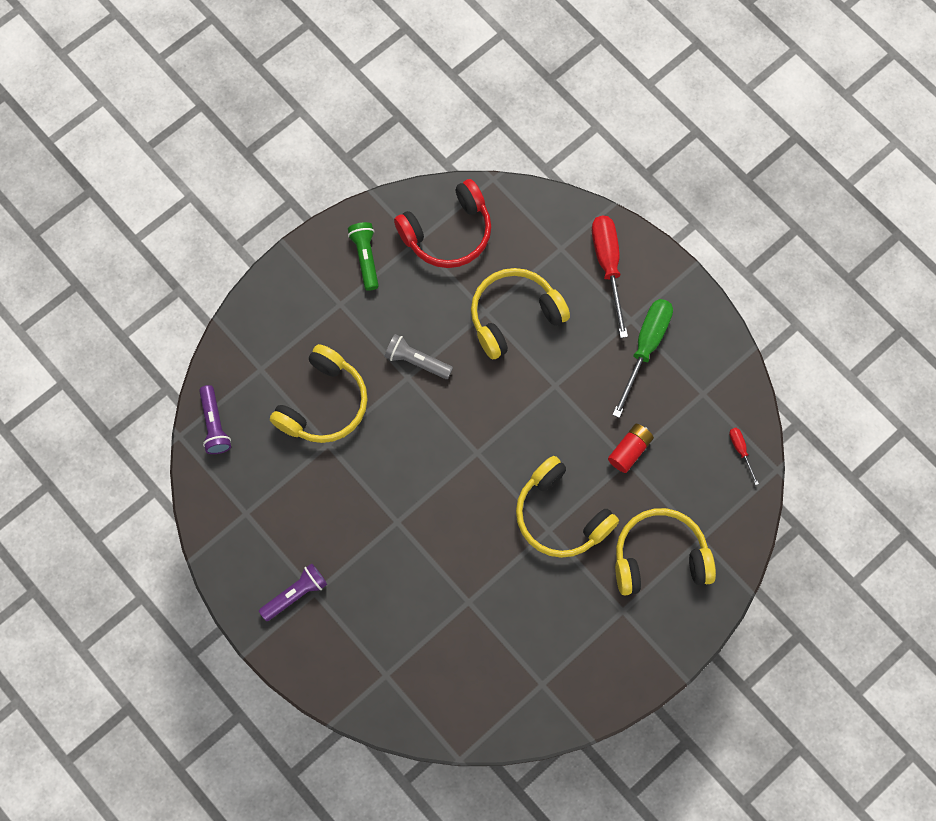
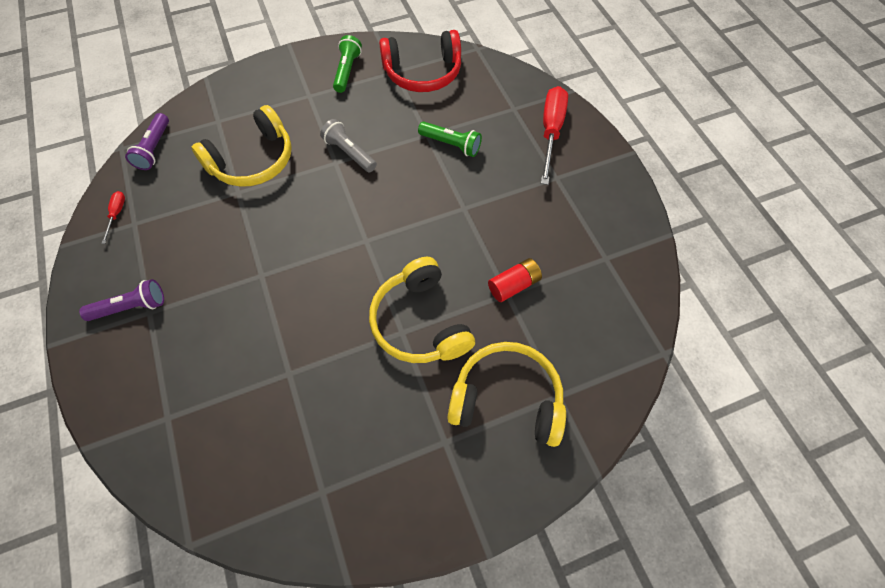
camera: 20 degrees right, 10 degrees down
yellow headphones [471,268,570,359] -> green flashlight [418,122,482,157]
green screwdriver [612,299,673,418] -> none
red screwdriver [729,428,759,485] -> red screwdriver moved to [101,191,125,244]

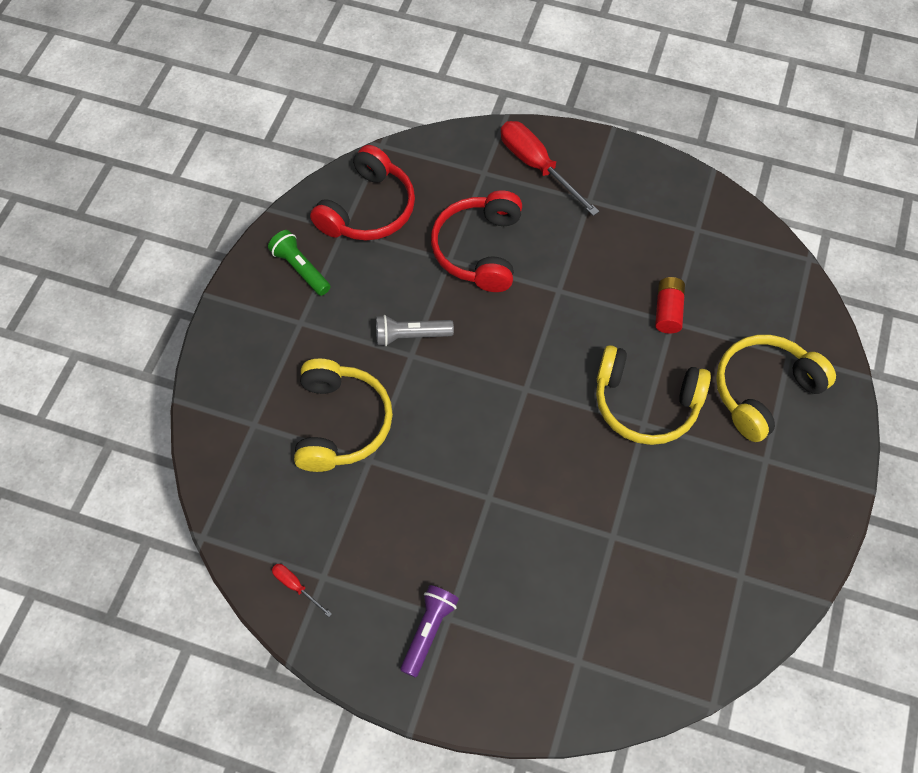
camera: 50 degrees left, 0 degrees up
purple flashlight [125,113,169,170] -> none
green flashlight [418,122,482,157] -> red headphones [431,190,522,292]

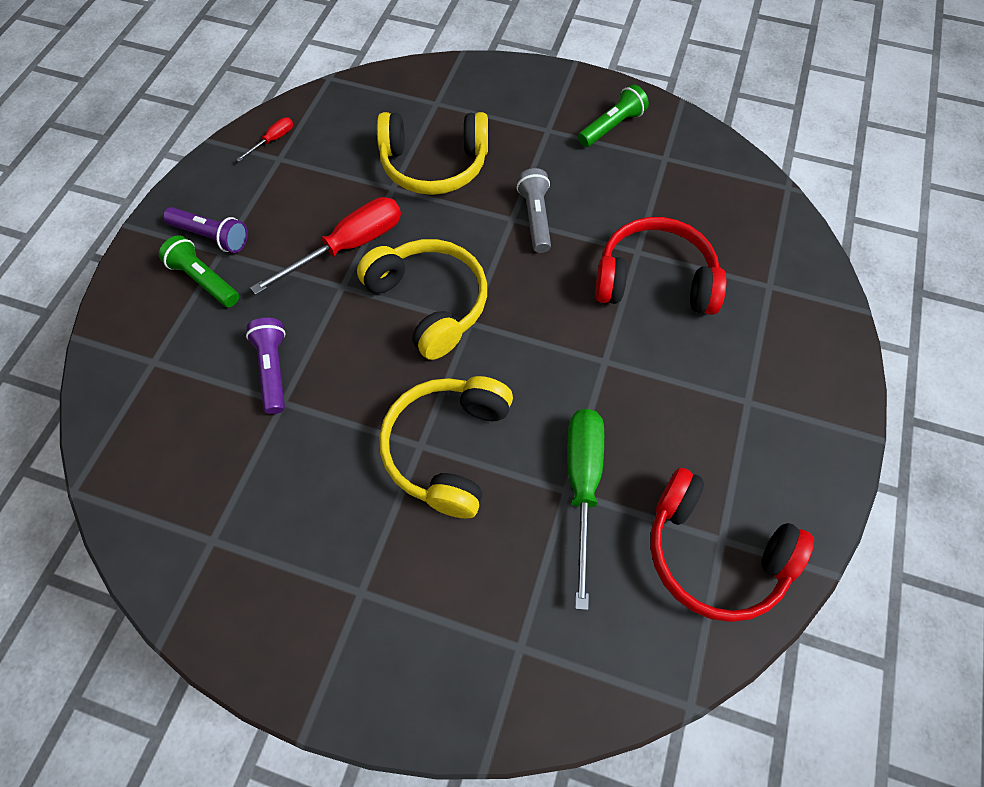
camera: 90 degrees right, 0 degrees up
red headphones [310,145,415,240] -> red headphones moved to [650,468,814,622]
red screwdriver [501,121,599,216] -> red screwdriver moved to [250,197,401,295]
red battery [655,277,685,333] -> green screwdriver [567,409,604,610]
yellow headphones [716,335,836,442] -> yellow headphones moved to [357,239,487,360]
none -> green flashlight [159,235,239,307]
none -> purple flashlight [246,318,286,414]

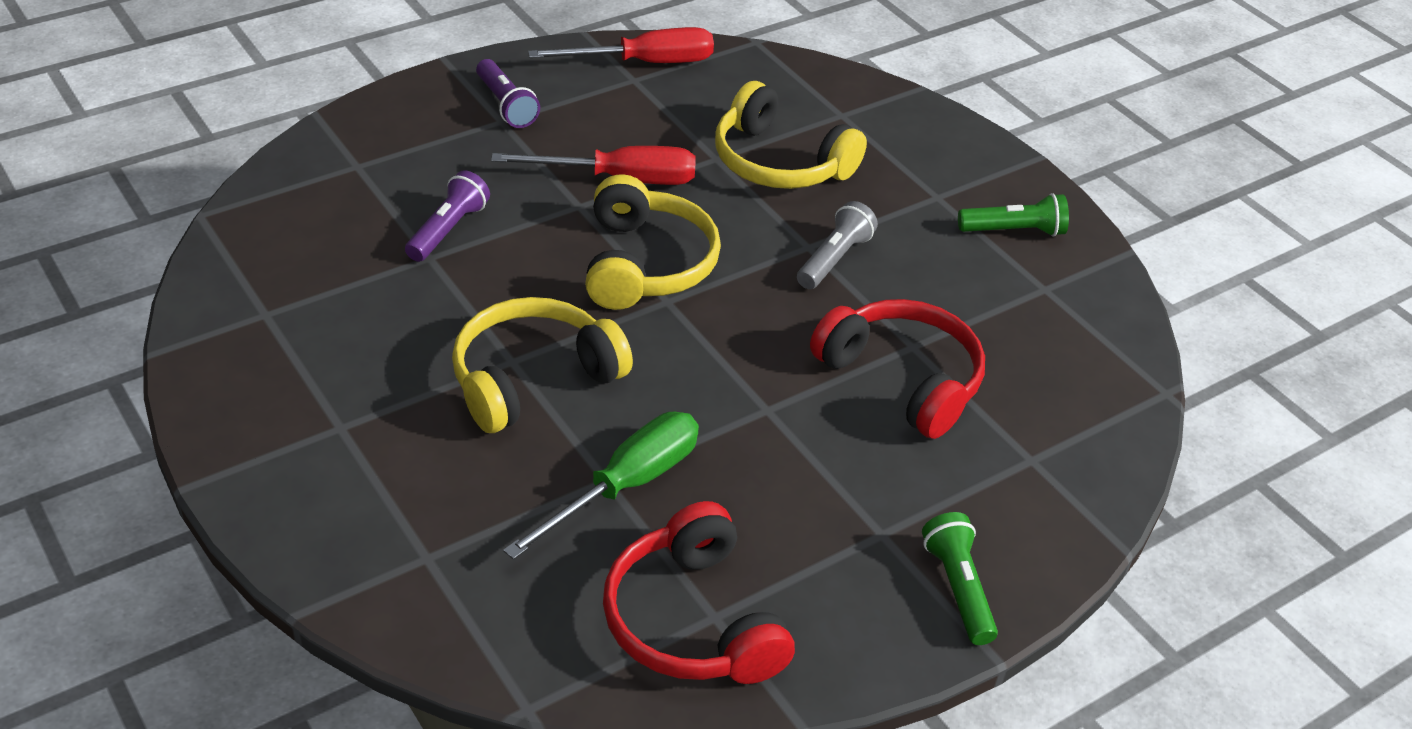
camera: 35 degrees right, 20 degrees down
green flashlight [159,235,239,307] -> green flashlight moved to [922,512,998,645]
red screwdriver [236,117,293,162] -> red screwdriver [528,27,714,63], size x2.17

